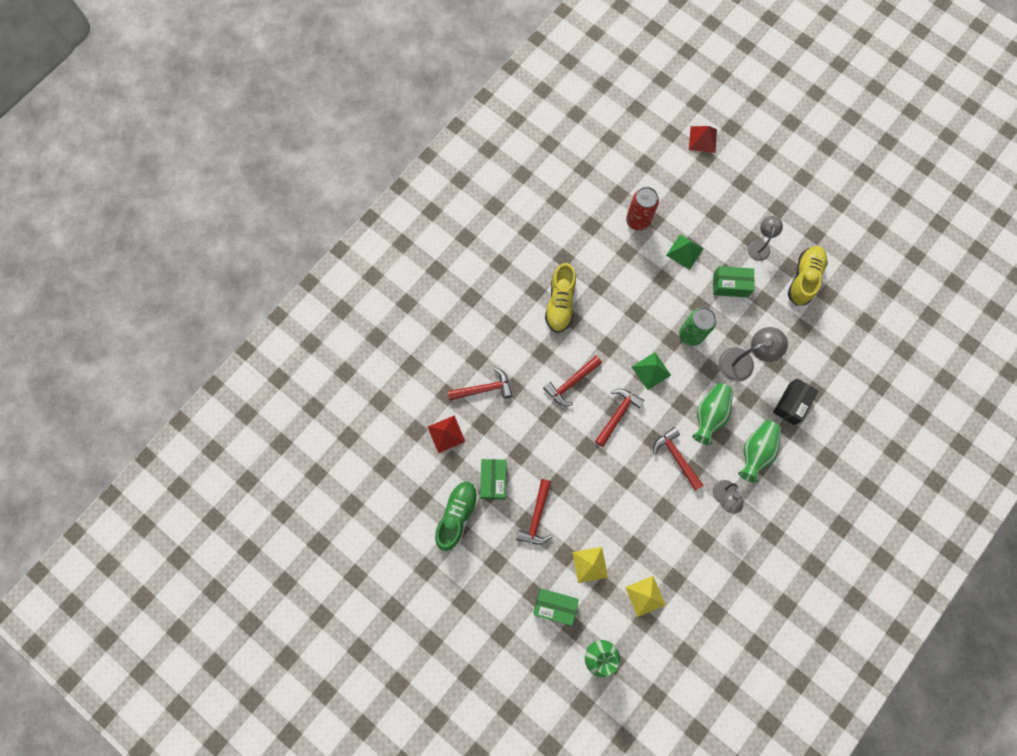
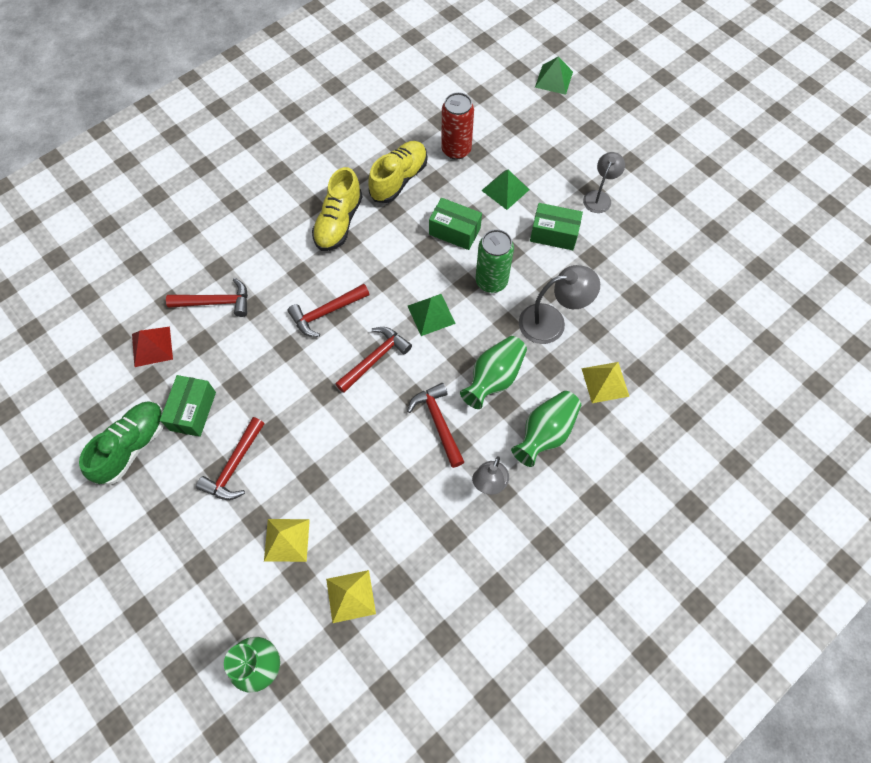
camera: 10 degrees right, 10 degrees down
green box [533,588,579,626] -> green box moved to [429,198,482,250]
red pyramid [689,126,717,153] -> green pyramid [535,56,573,95]
black box [773,378,819,425] -> yellow pyramid [581,362,630,403]
yellow shoe [788,246,828,305] -> yellow shoe moved to [368,141,427,203]

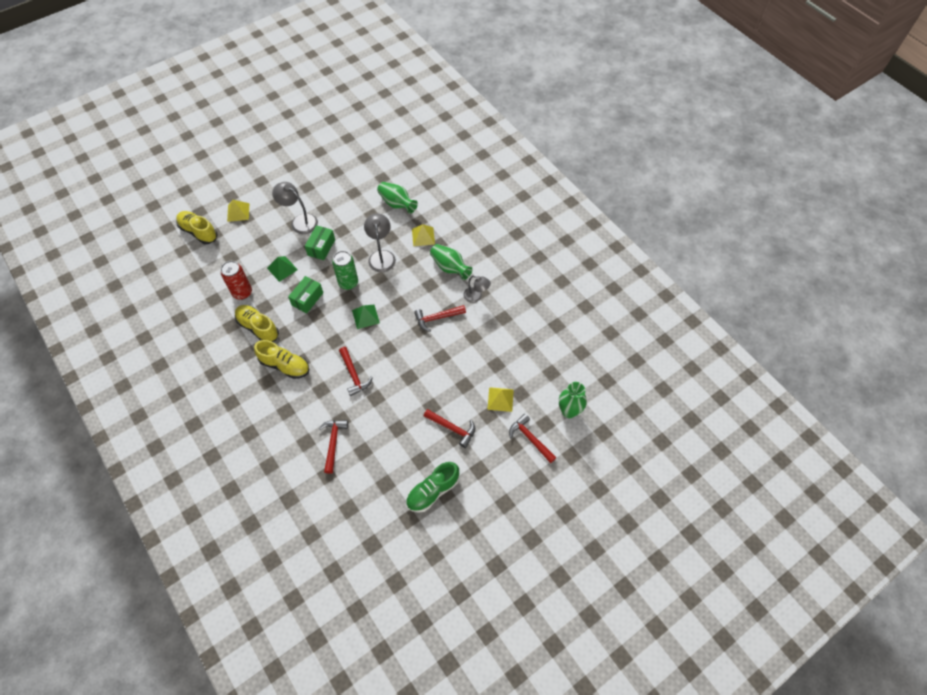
camera: 85 degrees left, 5 degrees down
green shoe [79,401,164,485] -> green shoe turned 75 degrees counterclockwise [406,462,459,513]
red pyramid [132,327,173,367] -> none
green box [160,375,216,437] -> none
yellow pyramid [326,570,376,623] -> yellow pyramid moved to [227,200,249,222]
red hammer [335,327,412,393] -> red hammer moved to [509,414,557,463]
green vase [460,336,527,409] -> green vase moved to [377,182,418,213]
green pyramid [535,56,573,95] -> yellow shoe [176,211,218,244]
grey lamp [583,152,625,213] -> grey lamp [272,182,318,234], size x1.52

